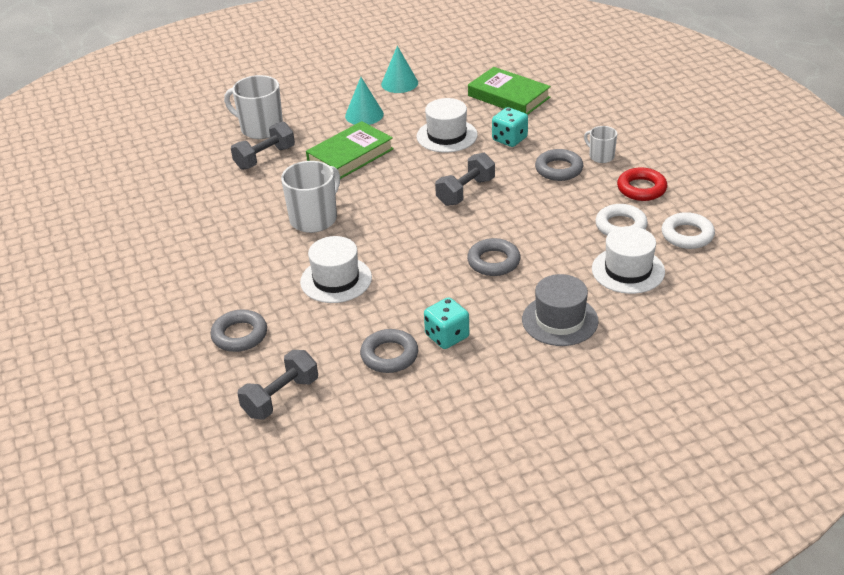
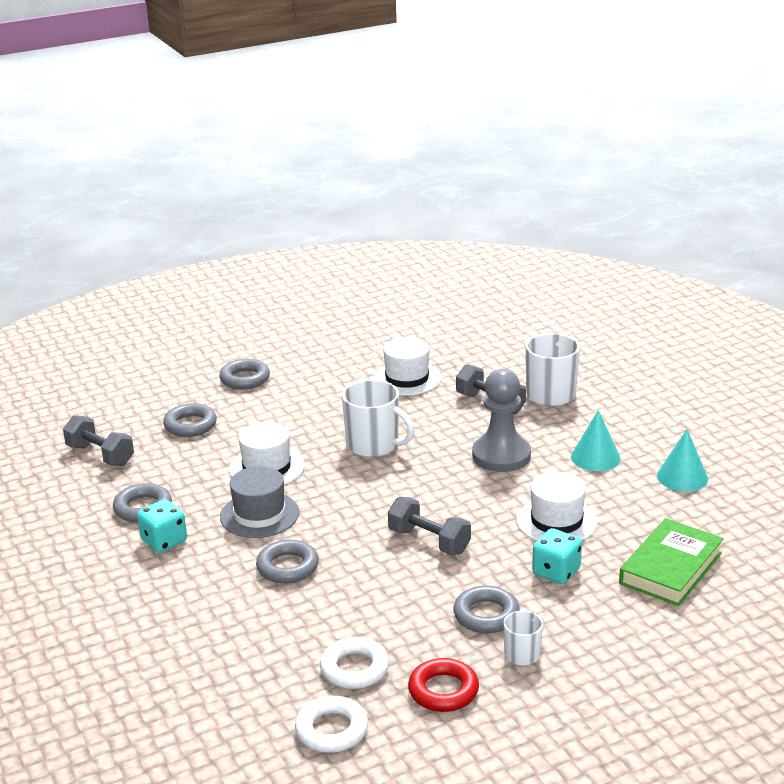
camera: 85 degrees right, 10 degrees down
green book [306,121,394,179] -> grey pawn [472,369,531,472]
grey hat [522,274,599,346] -> grey hat moved to [220,466,299,538]
white hat [592,226,665,294] -> white hat moved to [373,337,441,396]
none -> grey ring [219,359,270,389]

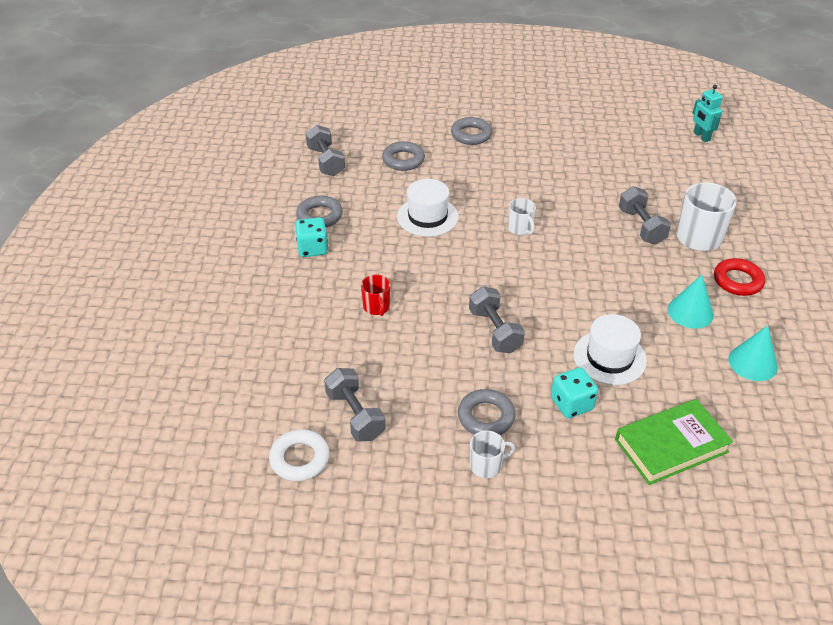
camera: 30 degrees right, 15 degrees up
grey hat [220,466,299,538] -> none
grey ring [256,540,319,584] -> red mug [361,275,390,316]
white ring [320,637,389,689] -> grey dumbbell [324,368,385,441]
white mug [342,380,414,457] -> white mug [508,198,536,235], size x0.55
white hat [373,337,441,396] -> none
red ring [408,658,479,712] -> red ring moved to [714,258,765,296]
grey pawn [472,369,531,472] -> none
none -> turquoise robot [692,85,723,142]

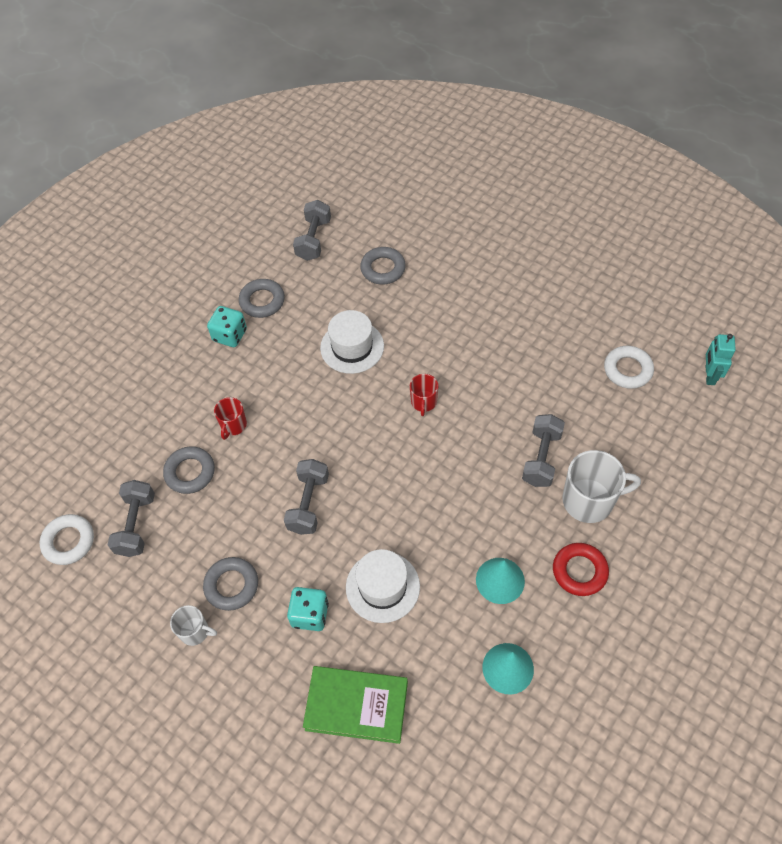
camera: 35 degrees right, 15 degrees up
grey ring [451,117,492,145] -> grey ring moved to [163,446,215,494]
white mug [508,198,536,235] -> red mug [410,374,438,416]
none -> white ring [604,346,654,389]

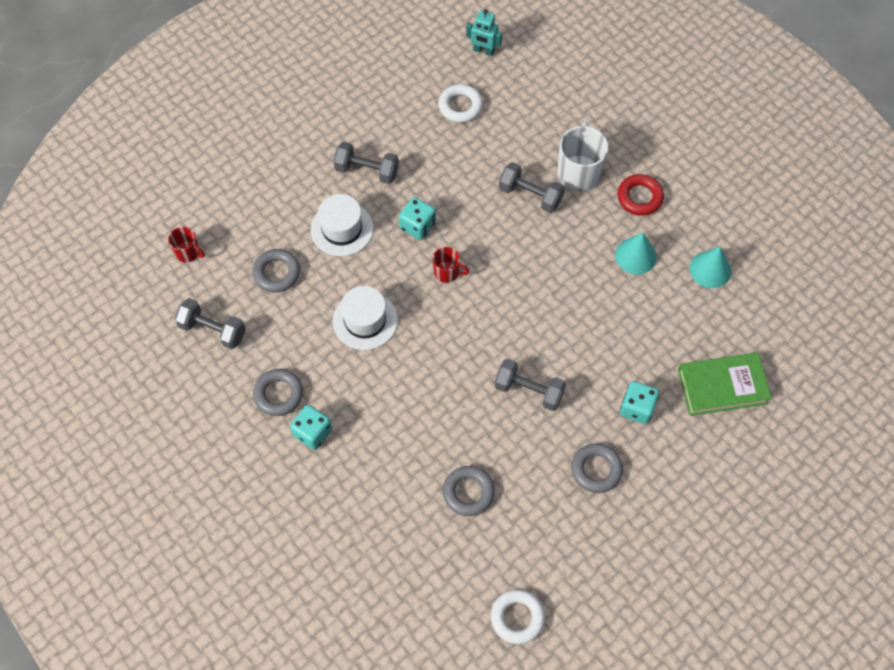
camera: 80 degrees left, 5 degrees up
grey dumbbell [108,480,155,557] -> grey dumbbell moved to [333,142,399,184]
white mug [170,605,217,646] -> none
red mug [214,397,247,440] -> red mug moved to [168,227,205,263]
green book [303,666,408,744] -> green book turned 60 degrees clockwise [678,353,772,416]
white hat [346,549,420,623] -> white hat moved to [311,194,373,256]
none -> turquoise dice [399,197,436,240]

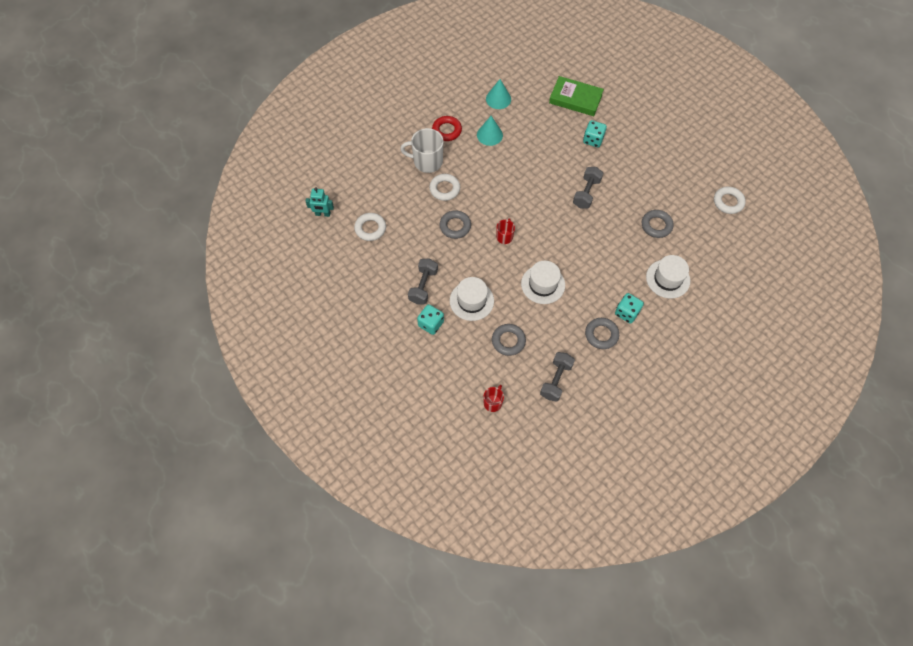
camera: 90 degrees left, 0 degrees up
turquoise dice [399,197,436,240] -> turquoise dice moved to [417,304,444,335]
turquoise robot [466,9,502,56] -> turquoise robot turned 75 degrees clockwise [306,188,334,217]
grey dumbbell [499,162,564,213] -> white ring [429,174,460,201]
grey ring [571,443,623,493] -> grey ring moved to [440,210,471,239]
green book [678,353,772,416] -> green book turned 60 degrees counterclockwise [549,76,604,116]
none -> white hat [646,255,690,298]

